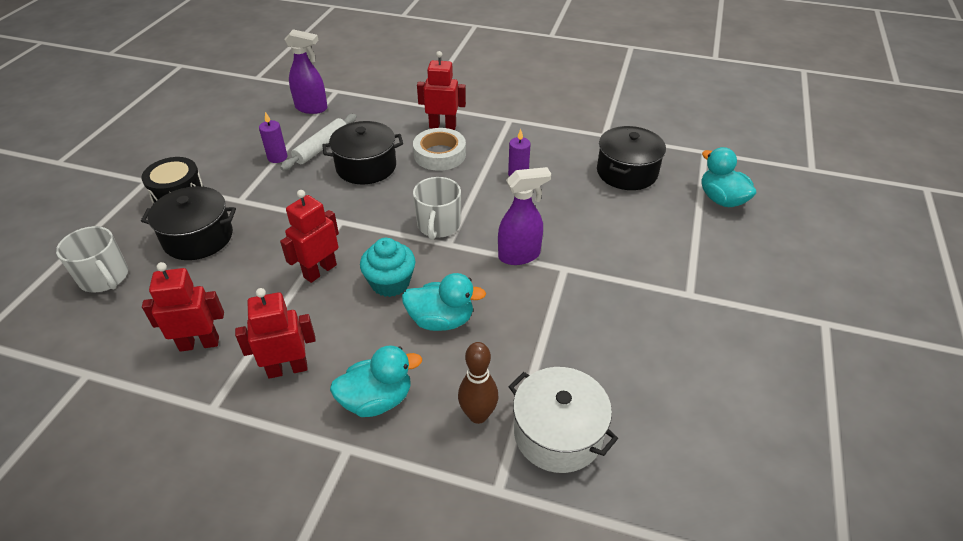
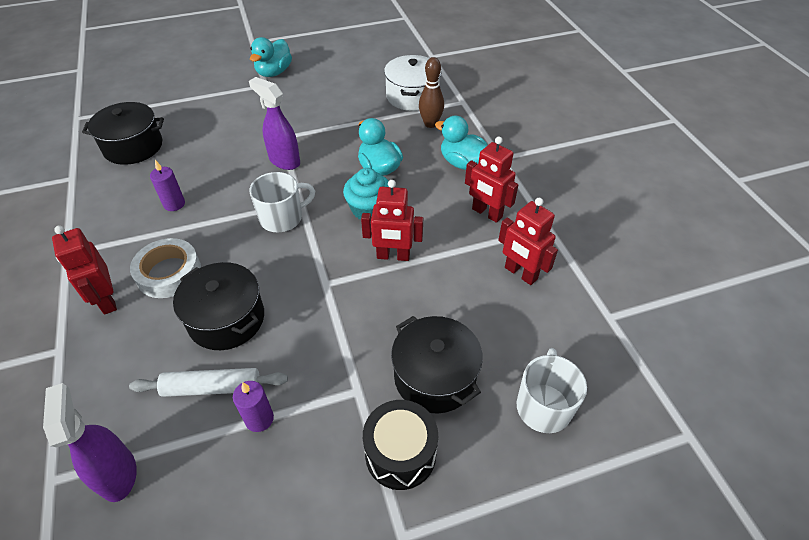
camera: 125 degrees left, 5 degrees up
turquoise duck [702,147,756,207] -> turquoise duck moved to [250,37,292,77]

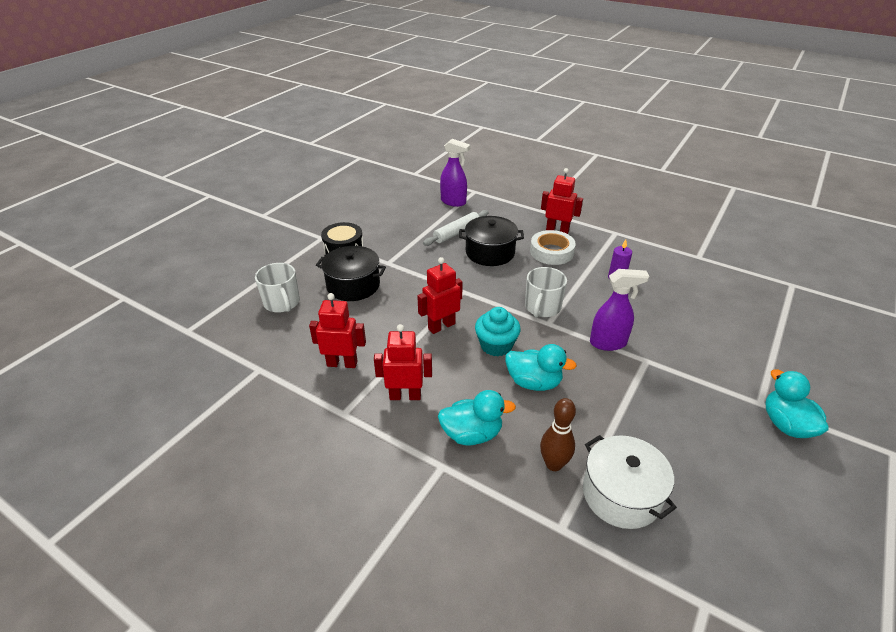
camera: 140 degrees right, 10 degrees down
black pot [82,102,164,165] -> none
purple candle [233,381,274,432] -> none

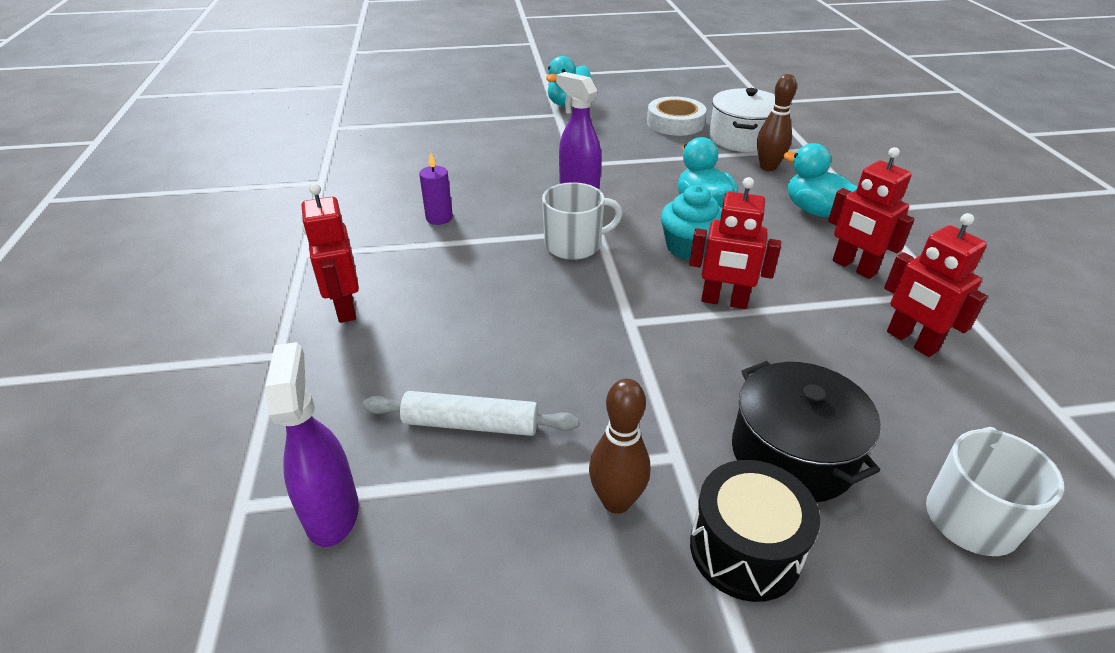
camera: 130 degrees left, 0 degrees up
black pot [459,216,524,266] -> none
white tape [530,230,576,265] -> white tape moved to [647,96,706,136]
none -> brown bowling pin [589,379,650,514]

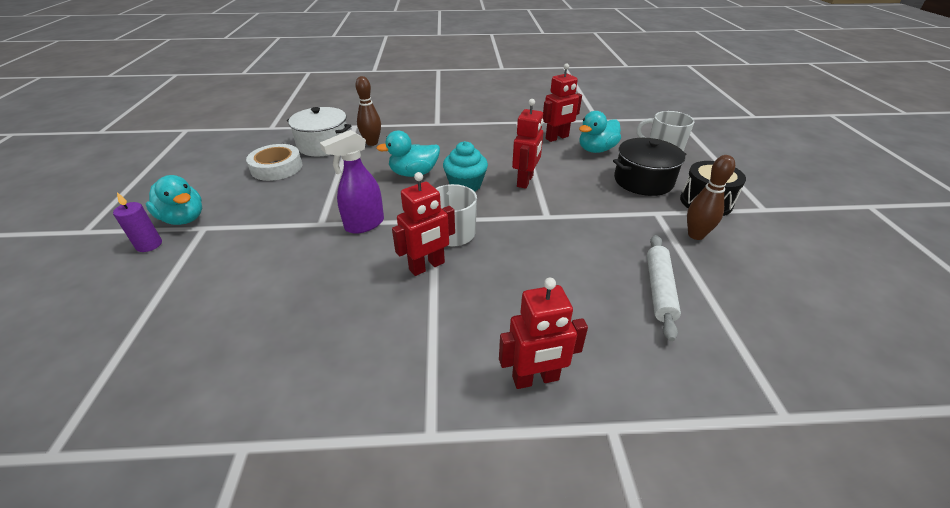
camera: 85 degrees left, 0 degrees up
purple spray bottle [265,342,359,547] -> none
purple candle [419,152,453,225] -> purple candle moved to [113,192,162,252]
turquoise duck [783,143,858,217] -> turquoise duck moved to [579,111,621,153]
red robot [828,147,914,279] -> red robot moved to [392,172,455,276]

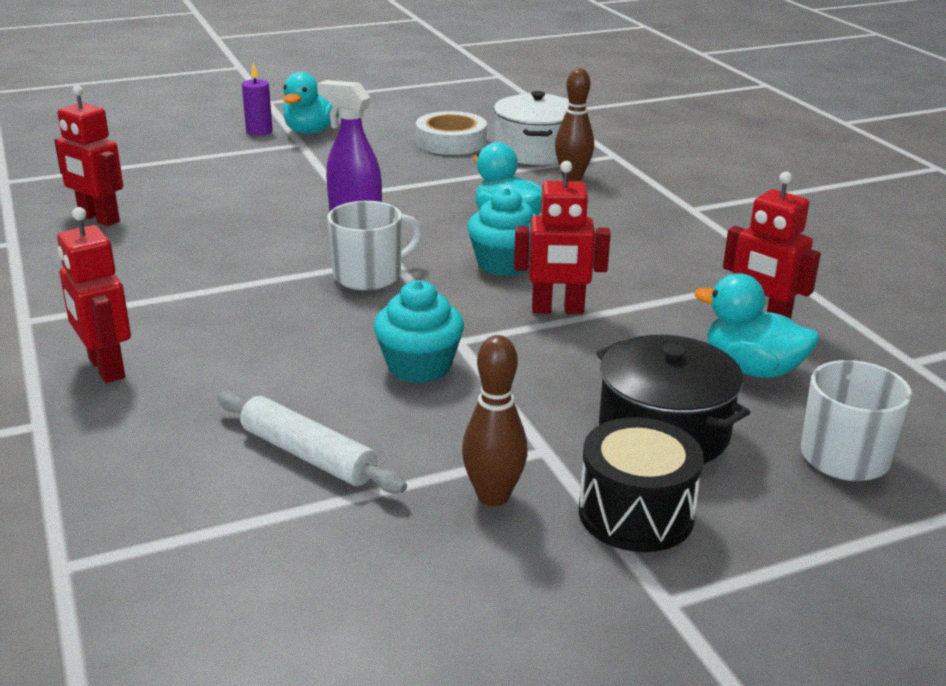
camera: 70 degrees right, 10 degrees down
red robot [392,172,455,276] -> red robot moved to [54,85,123,226]
white rolling pin [647,235,681,341] -> white rolling pin turned 45 degrees clockwise [217,391,407,494]
none -> turquoise cupcake [374,280,464,383]

